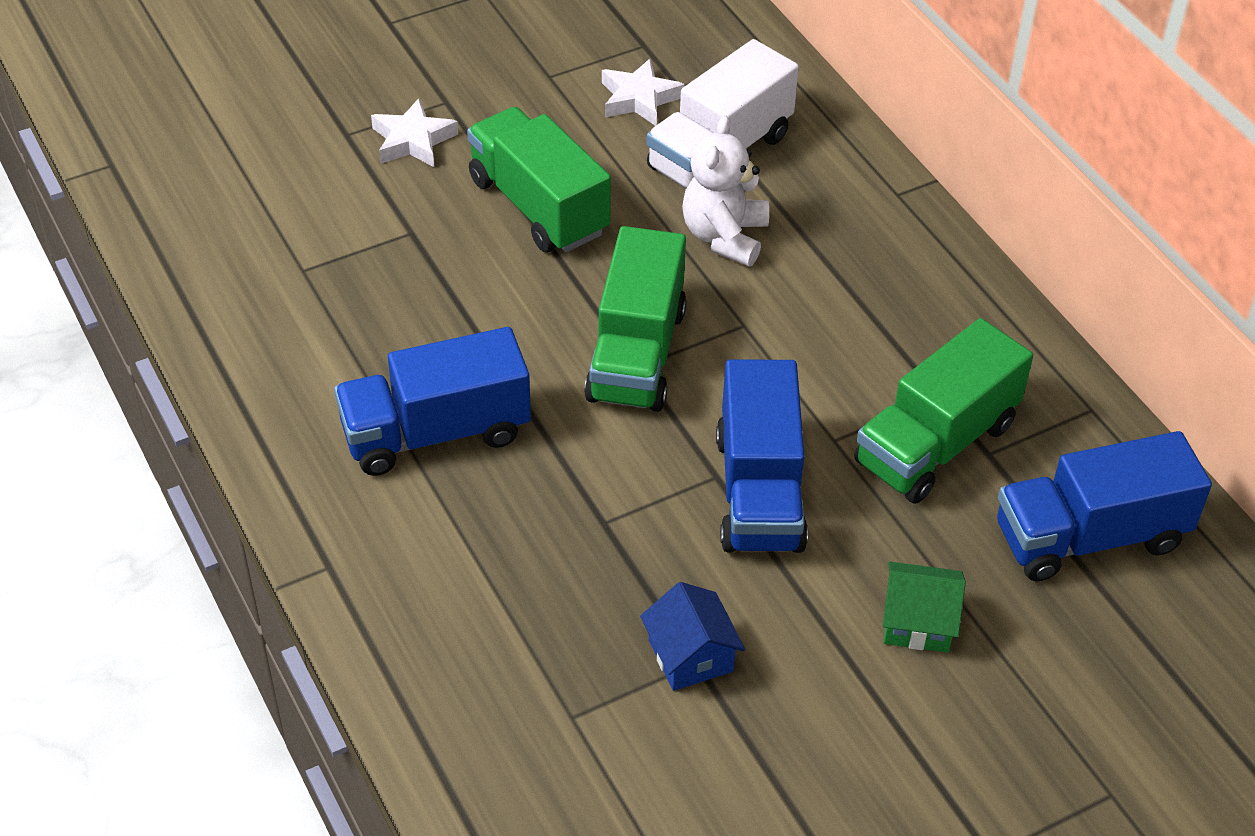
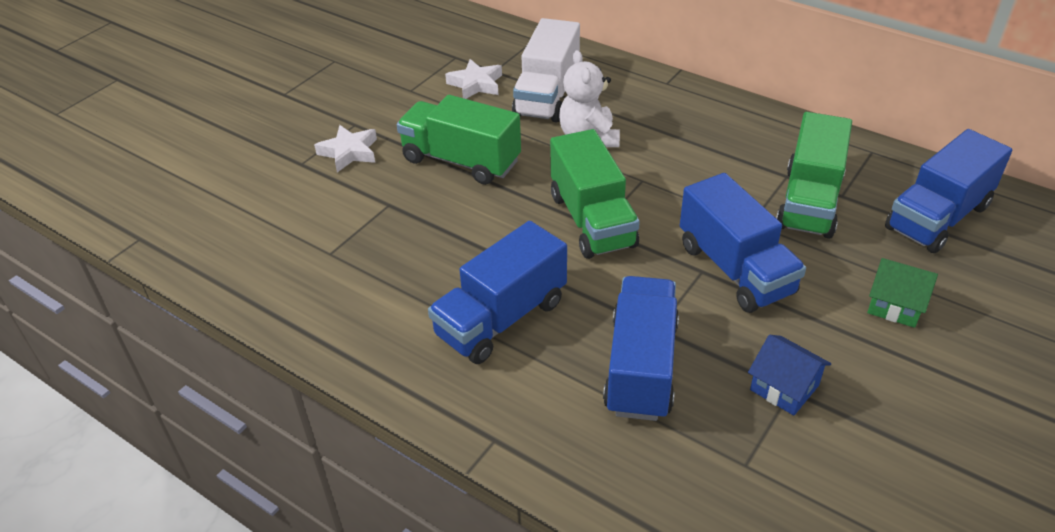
camera: 25 degrees left, 5 degrees down
green house [883,562,966,653] -> green house turned 45 degrees clockwise [867,258,938,328]
none -> blue truck [603,276,679,421]

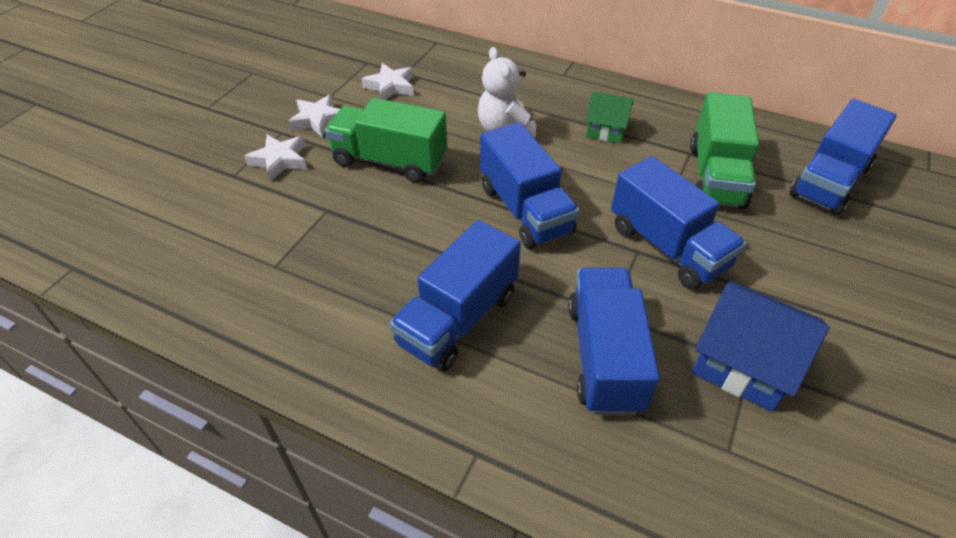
camera: 10 degrees left, 5 degrees up
white truck [512,18,580,122] -> none
green truck [550,129,640,259] -> blue truck [480,122,580,249]
blue house [748,335,831,416] -> blue house [692,281,829,412], size x1.66
green house [867,258,938,328] -> green house moved to [585,91,634,144]
none -> white star [288,95,340,137]

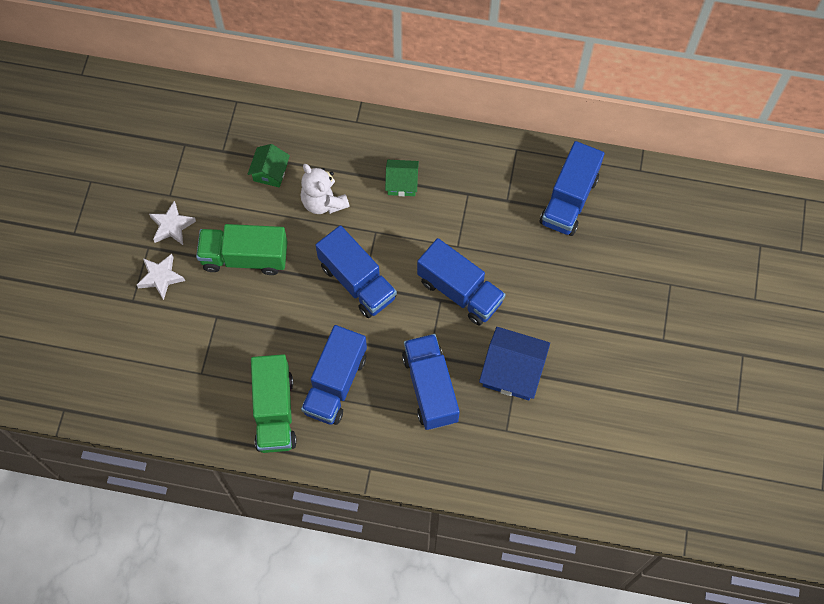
camera: 15 degrees left, 20 degrees up
white star [361,63,414,100] -> none
green truck [690,92,759,209] -> green truck moved to [251,354,297,453]
none -> green house [248,144,290,187]

